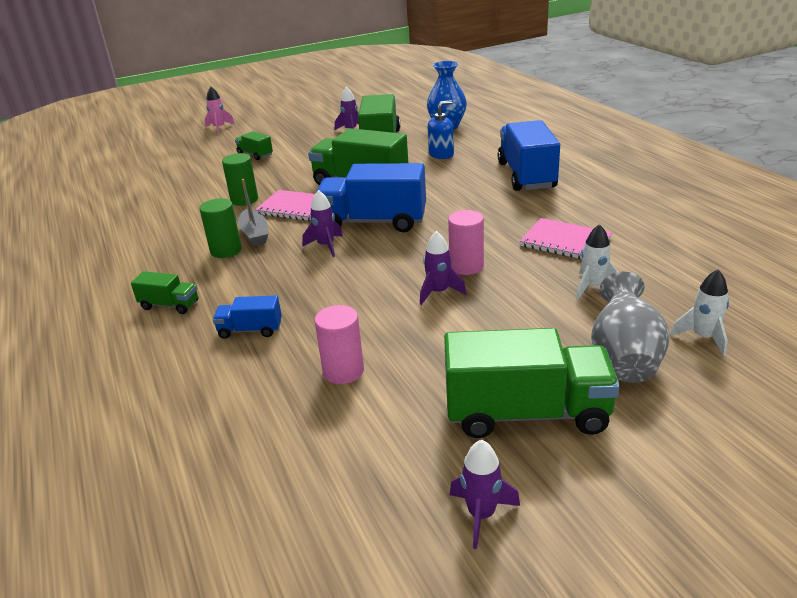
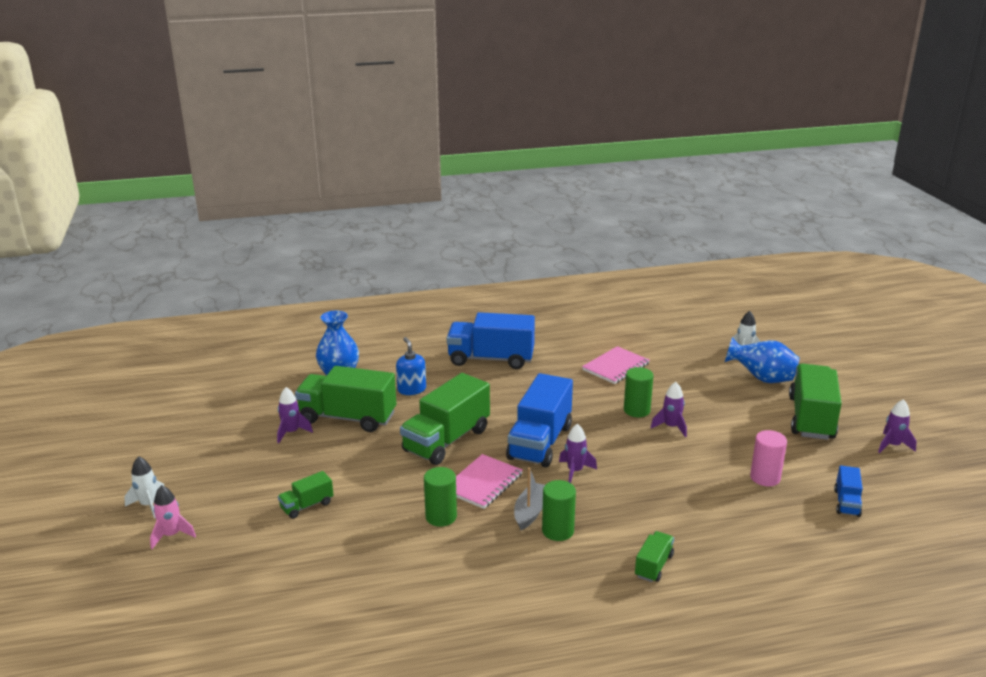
camera: 80 degrees left, 5 degrees down
blue truck [213,295,282,339] -> blue truck moved to [834,465,863,517]
grey boat [238,179,269,246] -> grey boat turned 60 degrees counterclockwise [514,468,545,530]
pink cylinder [448,210,484,275] -> green cylinder [624,367,654,417]
white rocket [576,224,618,299] -> white rocket moved to [124,456,164,518]
grey vase [591,272,669,383] -> blue vase [725,337,800,383]

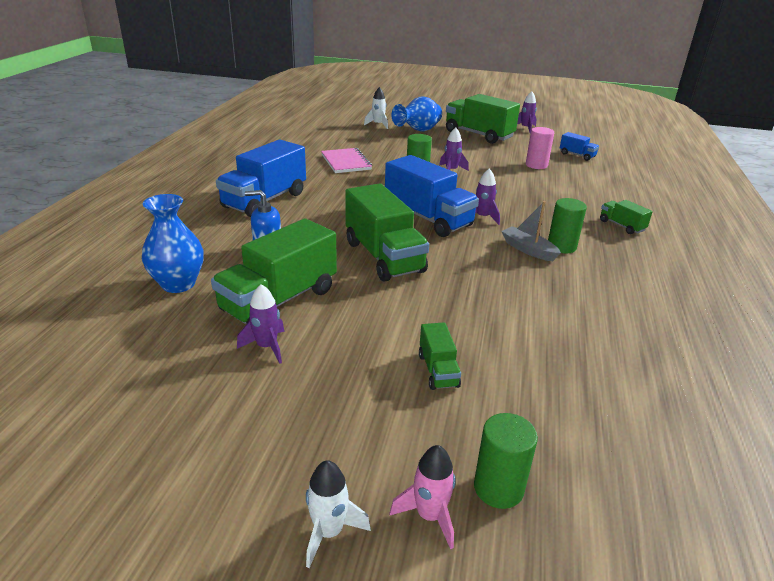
camera: 65 degrees left, 5 degrees up
green cylinder [424,467,457,527] -> green cylinder moved to [474,413,538,509]
pink notebook [456,454,523,509] -> none

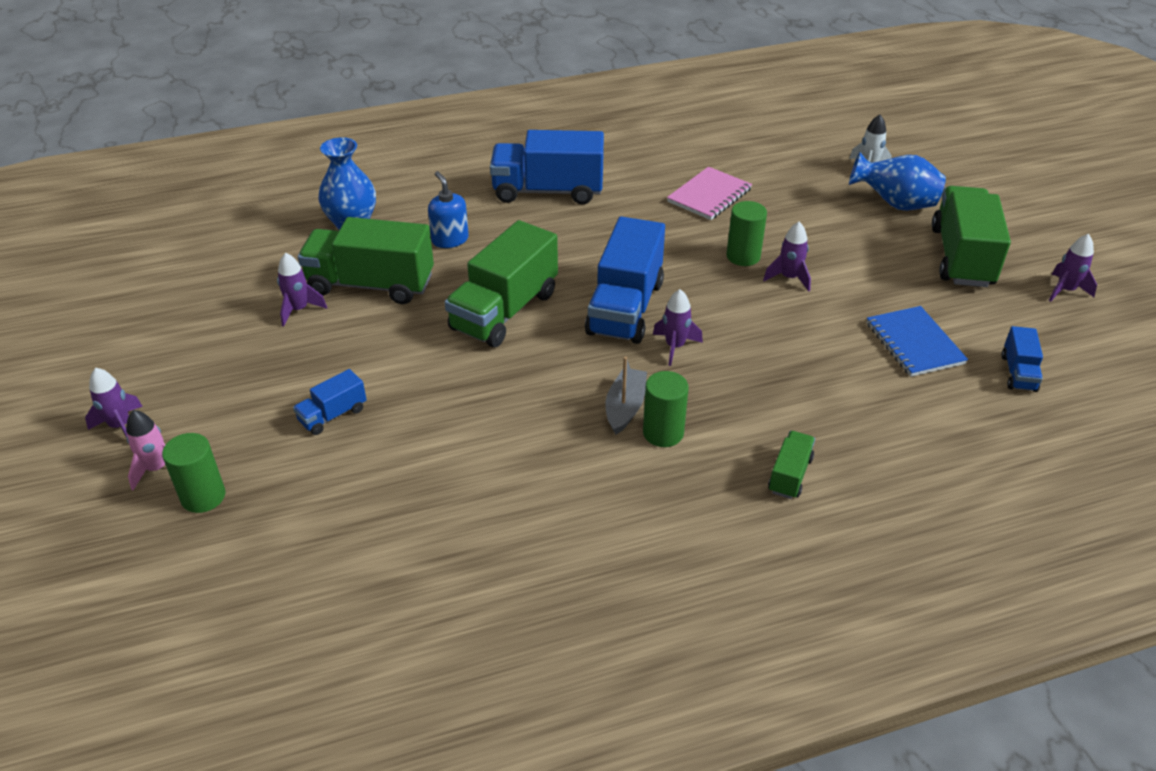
camera: 60 degrees right, 10 degrees up
white rocket [306,460,371,568] -> purple rocket [85,368,143,438]
green truck [419,322,461,390] -> blue truck [293,369,367,435]
pink cylinder [526,127,554,169] -> blue notebook [866,306,968,377]

